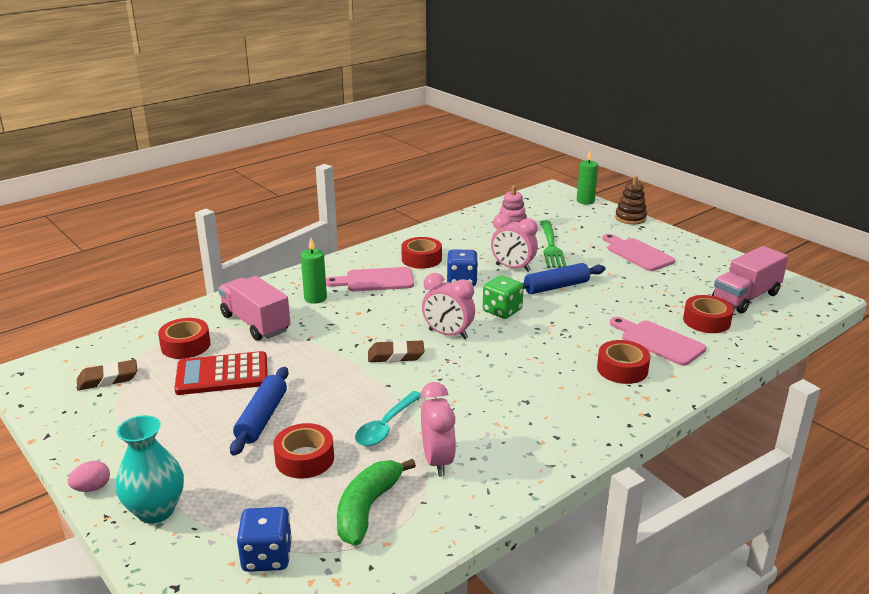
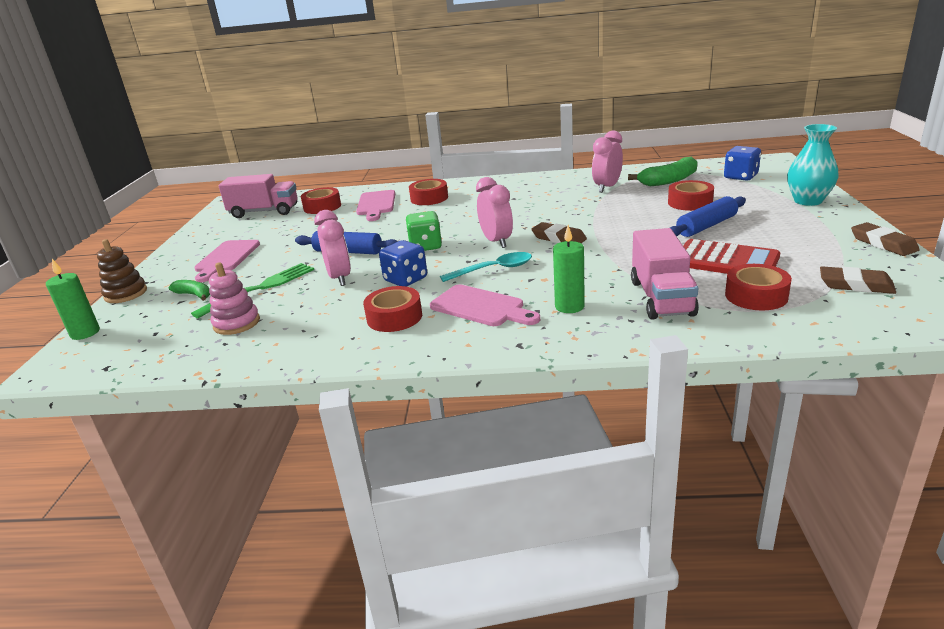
camera: 135 degrees left, 0 degrees up
pink egg [68,461,110,492] -> none
turquoise spoon [355,391,421,446] -> turquoise spoon moved to [440,252,532,282]
none -> green banana [169,280,210,301]
none -> brown eraser [851,222,920,256]

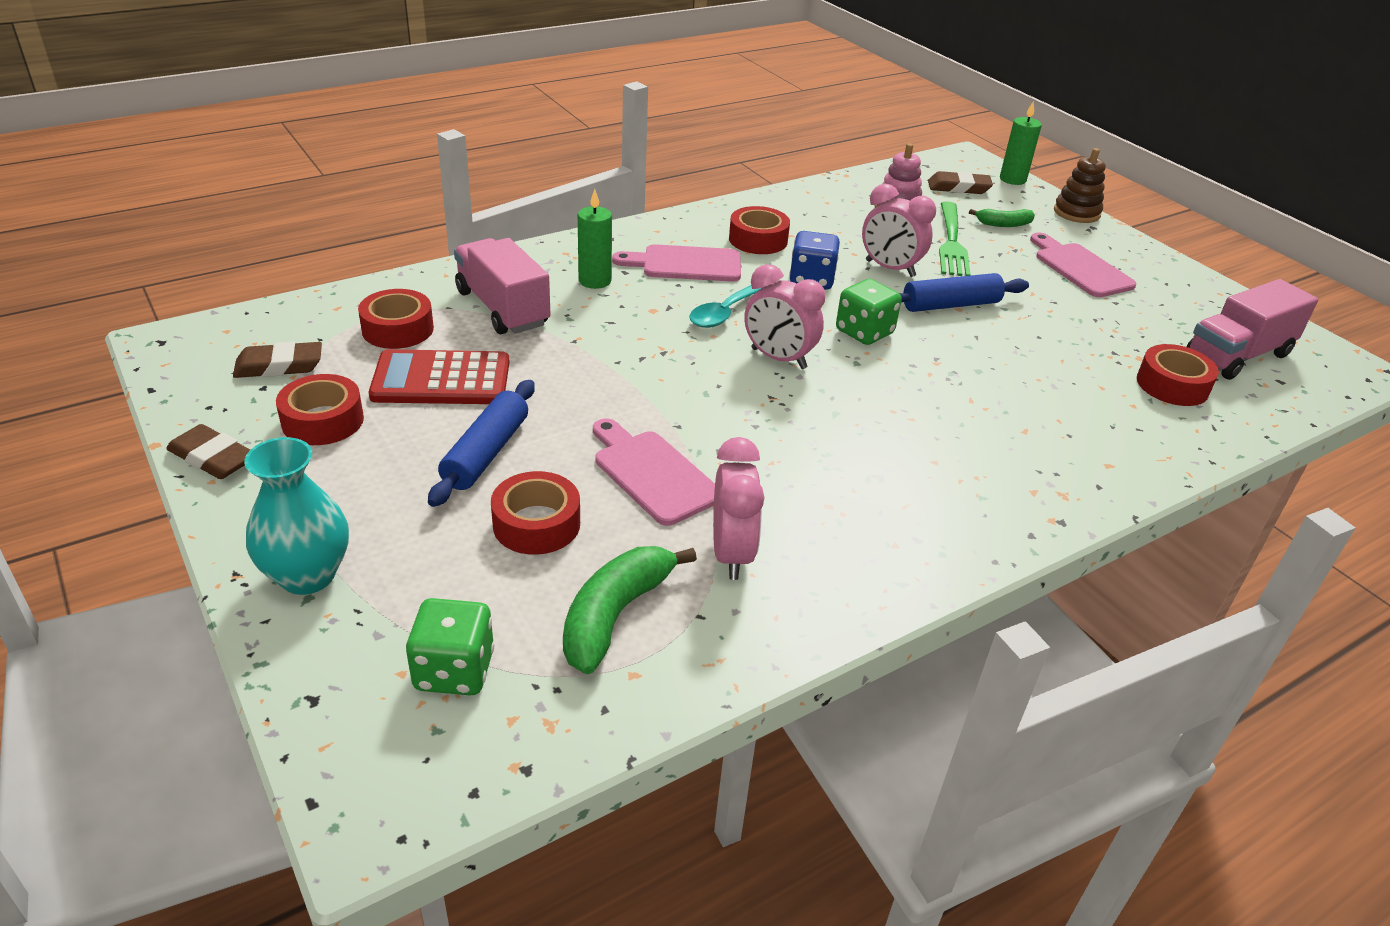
camera: 140 degrees right, 10 degrees up
pink cutting board [356,190,395,221] -> pink cutting board moved to [593,418,715,526]
red tape [409,179,448,205] -> red tape moved to [276,374,364,445]
brown eraser [531,222,587,243] -> brown eraser moved to [928,171,993,194]
blue dice [724,146,761,181] -> green dice [406,598,494,695]

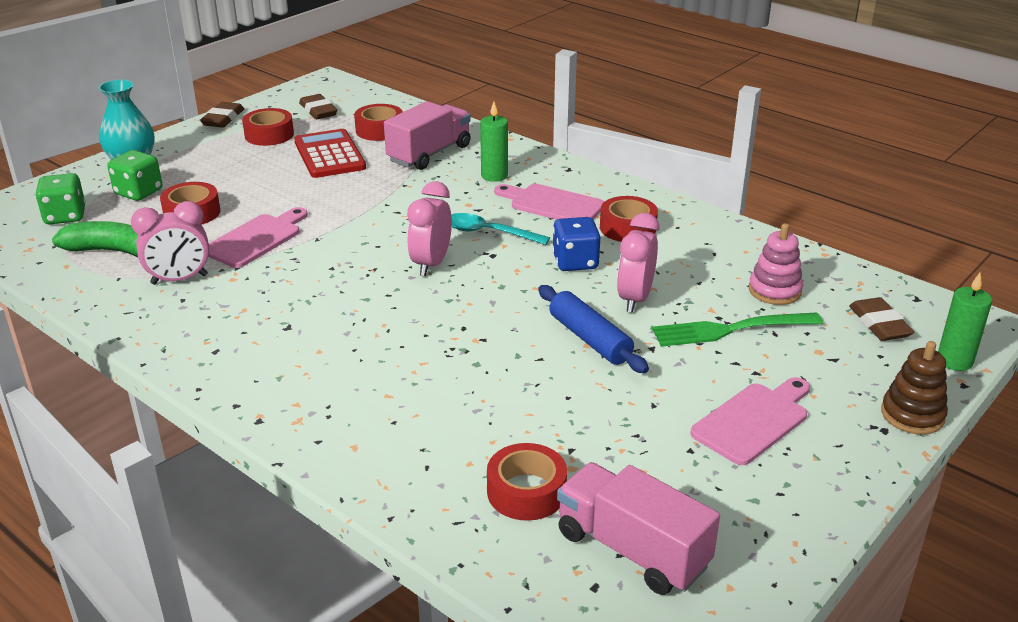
camera: 75 degrees right, 5 degrees down
blue rolling pin [428,380,535,507] -> none
pink cutting board [612,244,741,282] -> pink cutting board turned 45 degrees counterclockwise [494,184,604,220]
green dice [836,279,902,345] -> green dice moved to [107,150,162,201]
green banana [969,209,1035,227] -> none

